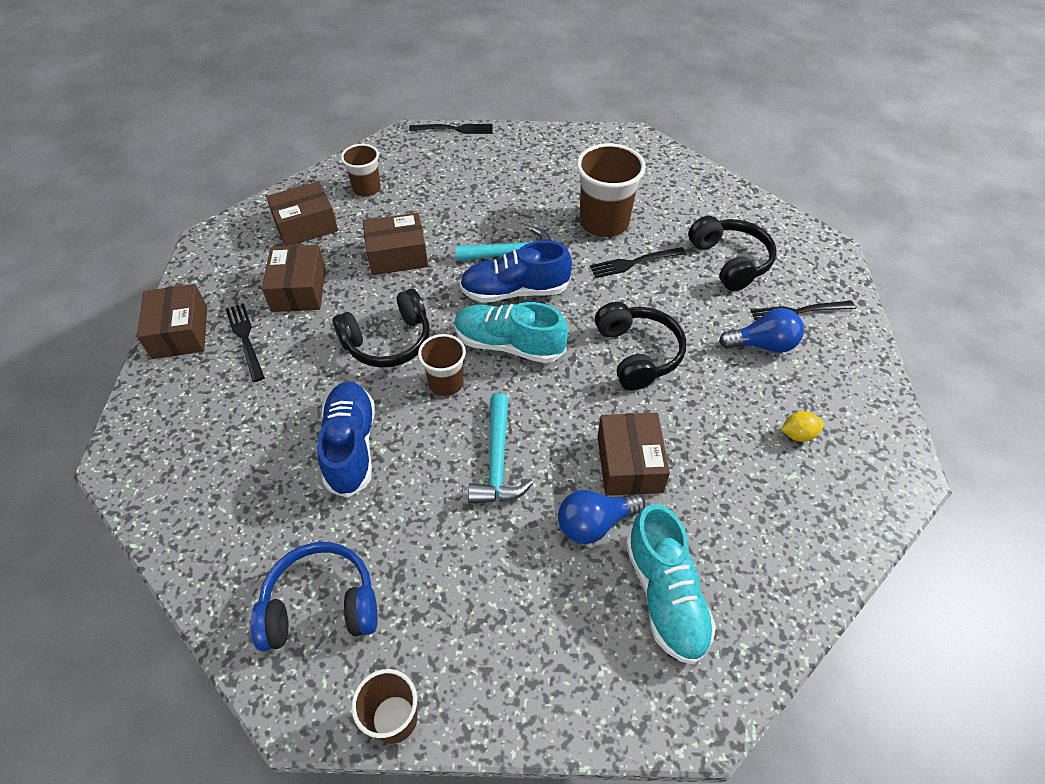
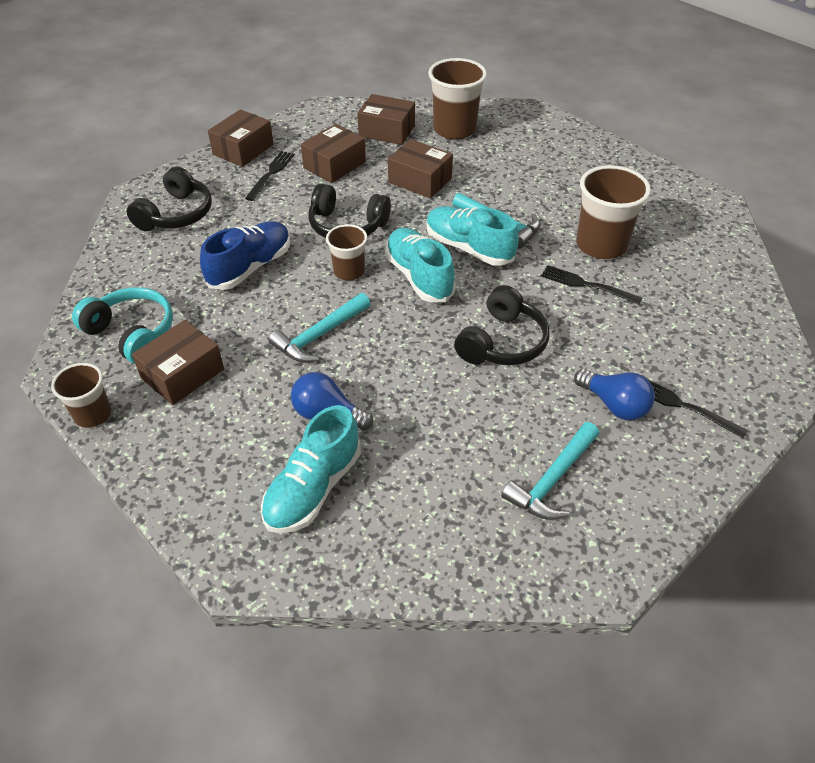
camera: 45 degrees right, 5 degrees down
blue headphones [250,542,378,651] -> turquoise headphones [72,287,173,364]
brown cup [341,144,381,197] -> brown cup [428,58,487,140], size x1.69
black fork [409,124,493,134] -> none
blue shoe [460,240,572,303] -> turquoise shoe [427,206,519,266]
brown box [597,413,670,496] -> brown box moved to [132,320,224,405]
black headphones [688,216,777,291] -> black headphones moved to [127,166,212,232]
yellow lemon [781,411,824,442] -> turquoise hammer [501,422,599,520]

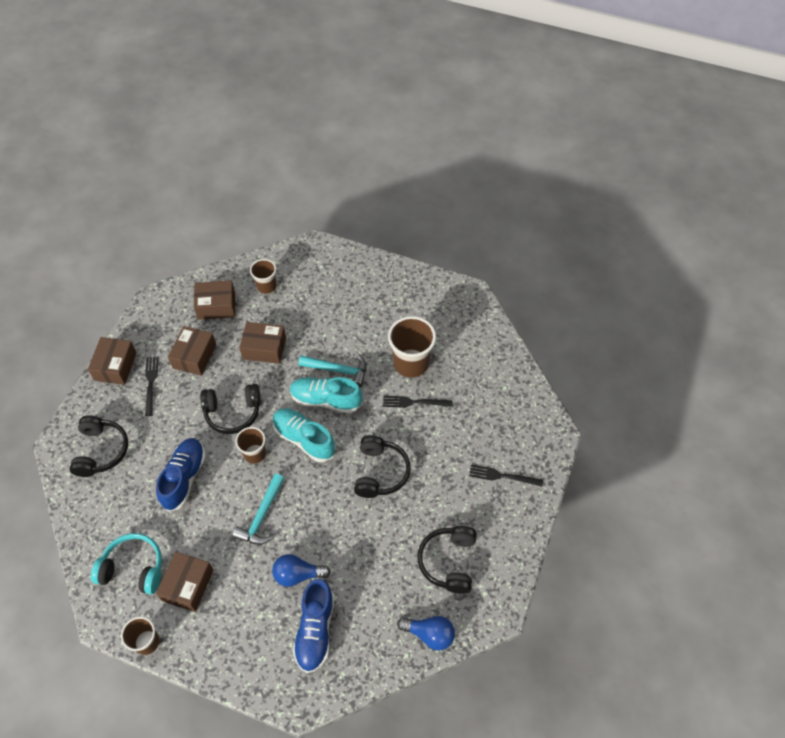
camera: 25 degrees left, 10 degrees up
turquoise shoe [261,405,361,533] -> blue shoe [293,579,334,673]
brown cup [428,58,487,140] -> brown cup [250,259,277,294], size x0.59
turquoise hammer [501,422,599,520] -> black headphones [418,526,477,594]
blue light bulb [574,369,655,421] -> blue light bulb moved to [397,616,455,651]

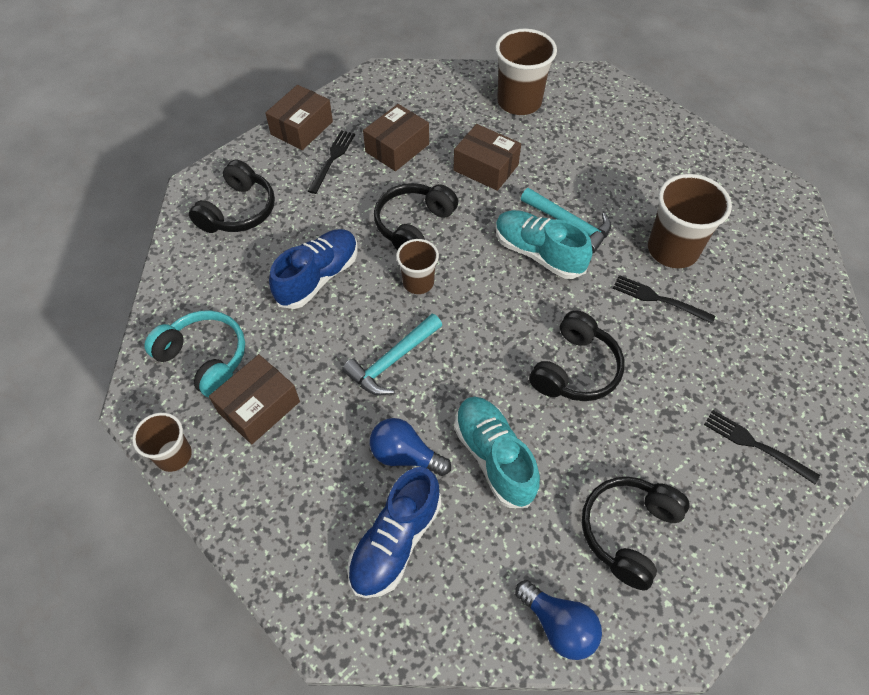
camera: 25 degrees right, 0 degrees up
brown box [194,280,235,320] -> none
black headphones [200,384,261,434] -> black headphones turned 105 degrees clockwise [374,183,458,251]
brown cup [250,259,277,294] -> brown cup [495,29,557,115], size x1.69
turquoise shoe [273,408,336,462] -> turquoise shoe moved to [454,397,540,508]

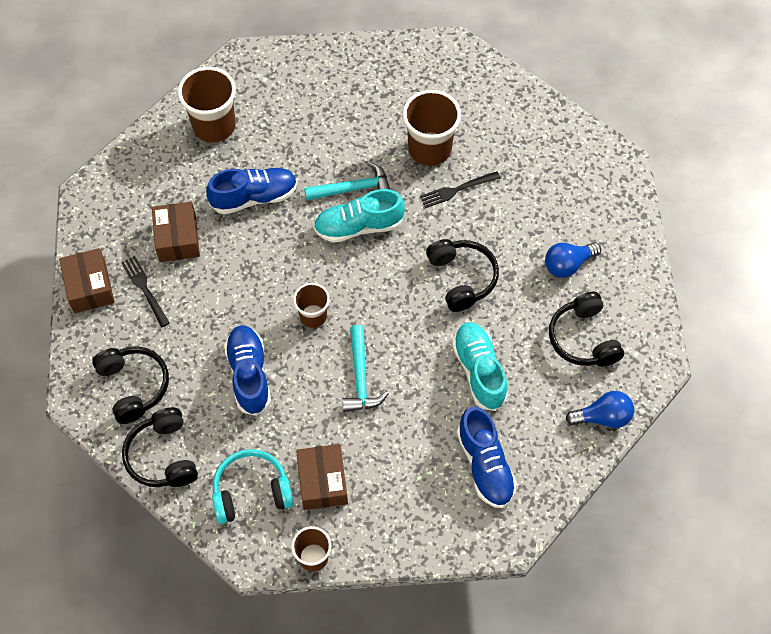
camera: 50 degrees left, 5 degrees up
blue light bulb [370,418,451,476] -> blue light bulb moved to [545,243,601,278]
black headphones [374,183,458,251] -> black headphones moved to [122,407,198,487]
brown box [453,124,521,191] -> blue shoe [206,168,297,215]
turquoise shoe [454,397,540,508] -> turquoise shoe turned 60 degrees clockwise [452,322,508,411]
black fork [704,410,820,484] -> none

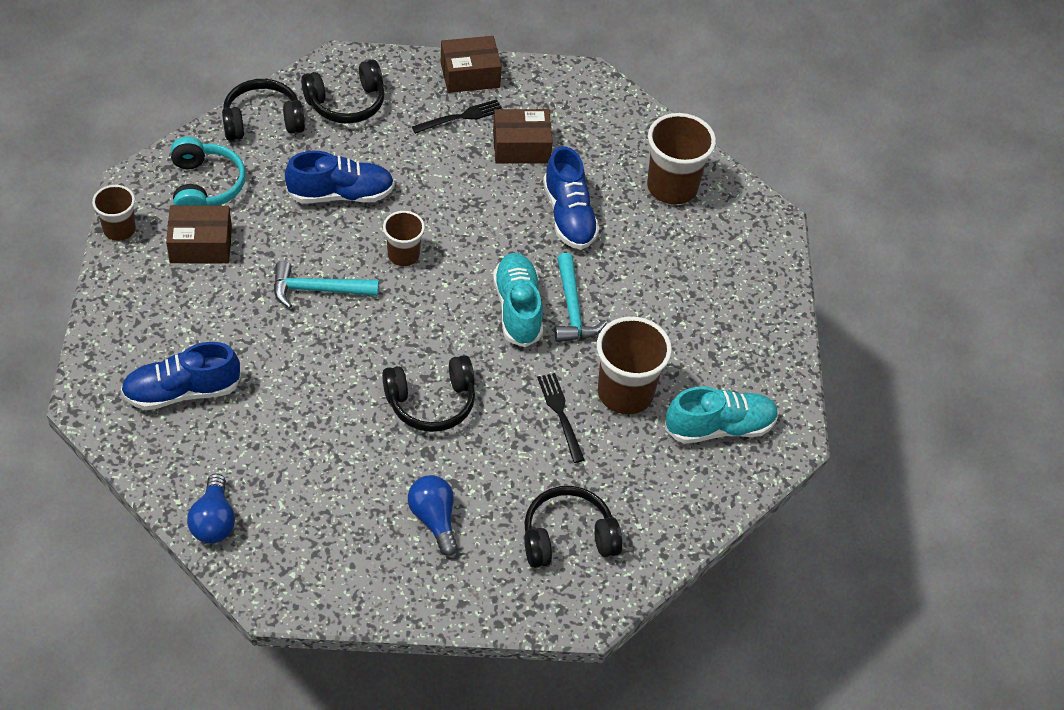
camera: 90 degrees right, 10 degrees down
turquoise shoe [452,322,508,411] -> turquoise shoe moved to [665,386,779,444]
black headphones [549,291,624,367] -> black headphones moved to [524,486,623,568]

